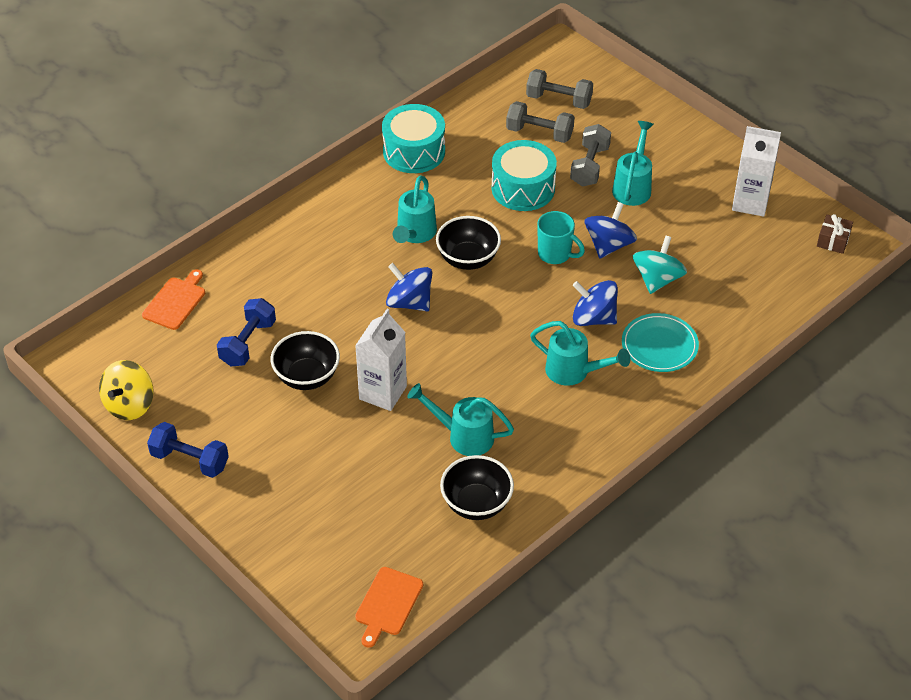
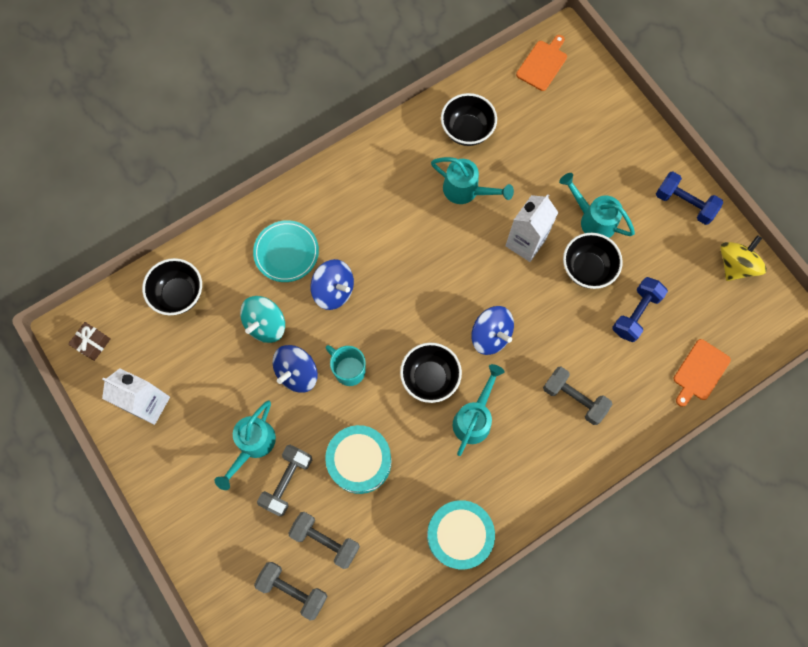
camera: 170 degrees left, 25 degrees up
turquoise watering can [530,321,630,386] -> turquoise watering can moved to [559,173,635,238]
none -> black bowl [142,258,202,315]
none -> grey dumbbell [543,367,612,425]

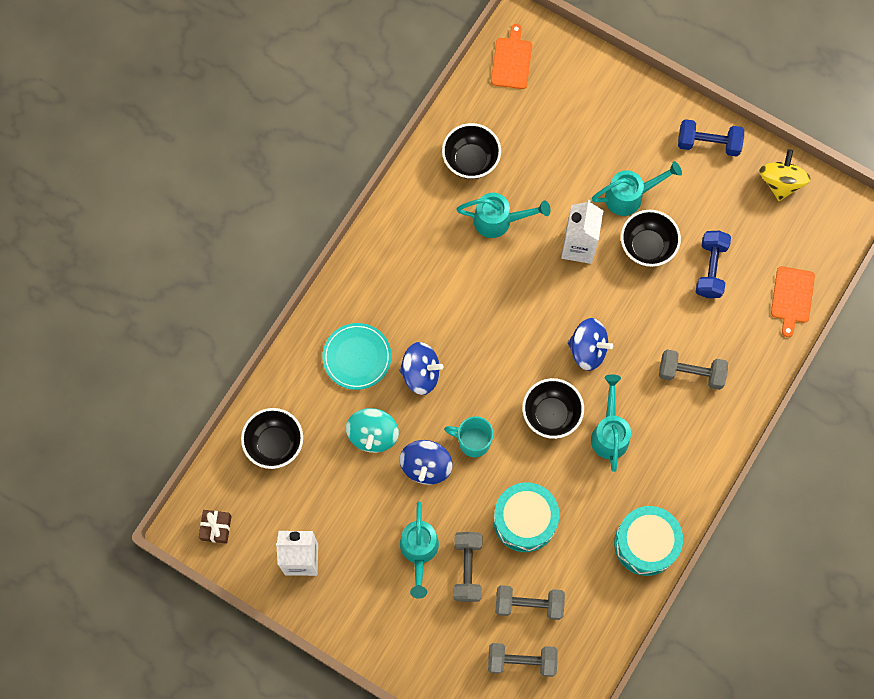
camera: 25 degrees left, 0 degrees up
turquoise watering can [559,173,635,238] -> turquoise watering can turned 150 degrees clockwise [592,161,682,216]

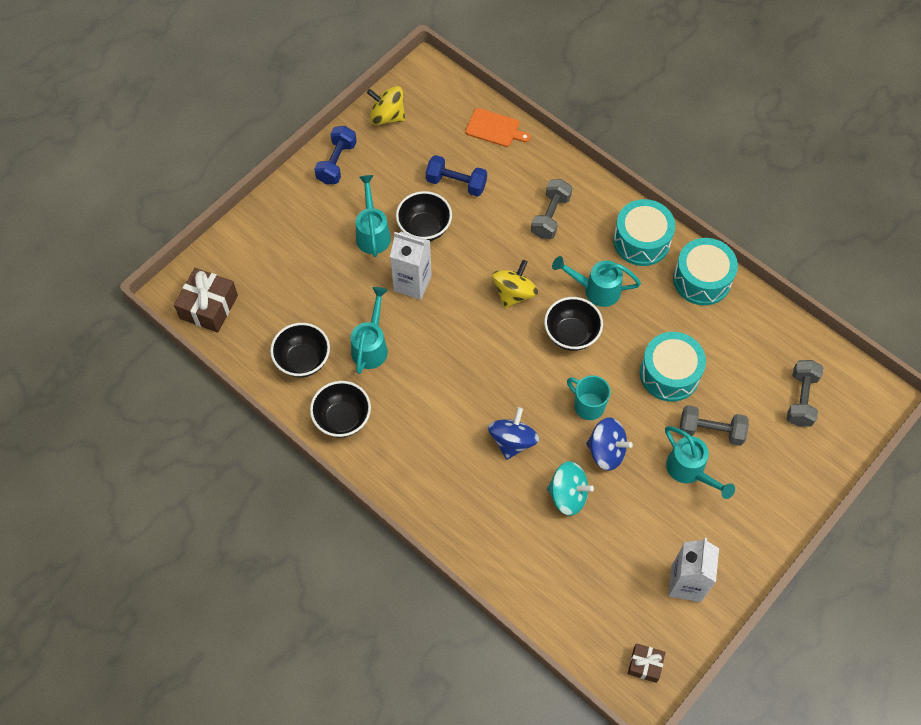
camera: 80 degrees left, 10 degrees down
black bowl [241,408,303,469] -> black bowl moved to [310,381,371,438]
turquoise plate [322,323,391,390] -> none
turquoise watering can [400,501,439,599] -> turquoise watering can turned 45 degrees clockwise [665,426,735,499]
turquoise mug [444,416,493,457] -> turquoise mug turned 105 degrees clockwise [567,375,611,420]
orange cutting board [491,24,532,89] -> brown gift [174,268,238,333]
grey dumbbell [496,585,565,620] -> none
blue spinning top [568,318,613,371] -> yellow spinning top [492,260,538,308]
none -> turquoise drum [613,199,675,266]

